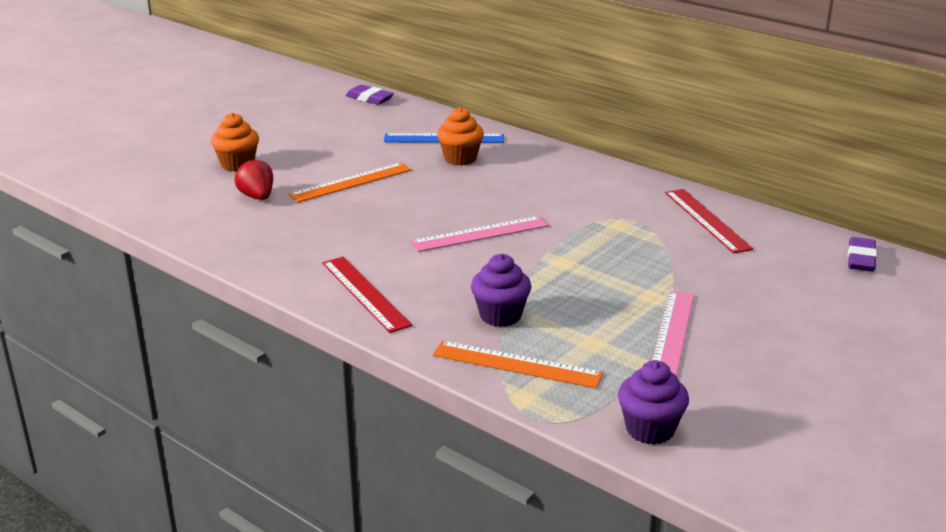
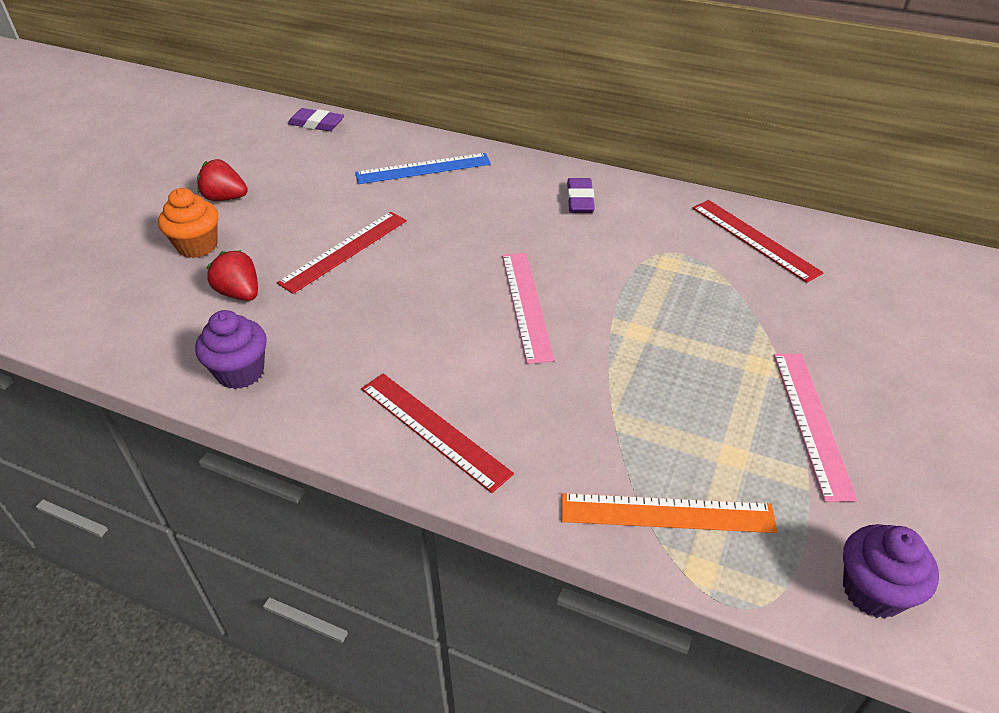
camera: 15 degrees left, 15 degrees up
orange ruler [288,162,411,203] -> red ruler [277,212,407,294]
pink ruler [410,216,549,252] -> pink ruler turned 60 degrees counterclockwise [502,253,555,364]
orange cupcake [437,107,484,166] -> none
purple cupcake [471,254,532,327] -> purple cupcake moved to [195,310,267,389]
purple eraser [848,237,877,272] -> purple eraser moved to [567,178,595,213]
none -> red strawberry [197,159,248,201]

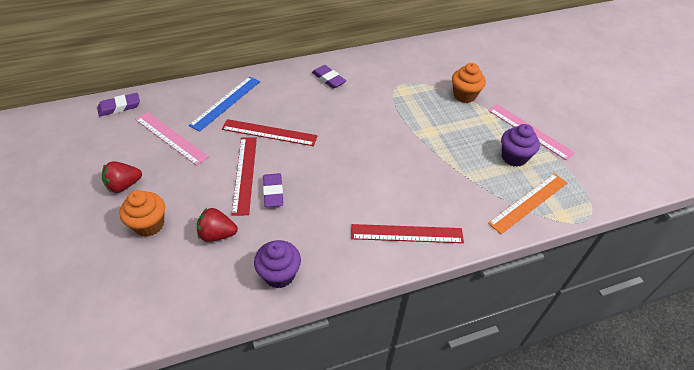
camera: 45 degrees left, 5 degrees up
pink ruler [502,253,555,364] -> pink ruler moved to [135,112,209,166]
red ruler [693,200,824,283] -> red ruler moved to [222,119,318,146]
purple cupcake [843,524,939,618] -> purple cupcake moved to [501,124,540,167]
none -> purple eraser [263,173,283,207]
none -> orange cupcake [452,63,486,103]

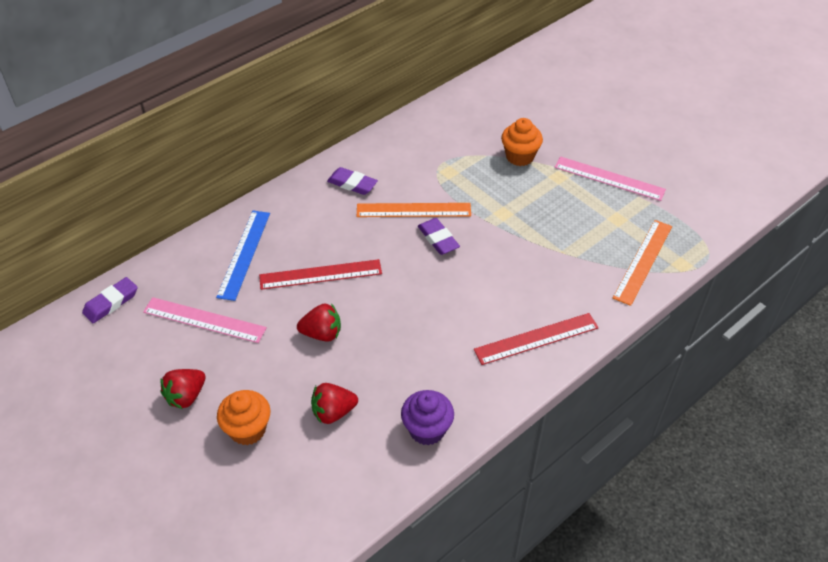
camera: 20 degrees left, 0 degrees up
red ruler [231,137,257,216] -> red strawberry [297,304,341,342]
purple eraser [263,173,283,207] -> purple eraser moved to [418,218,460,255]
purple cupcake [501,124,540,167] -> none
none -> orange ruler [357,203,471,217]

